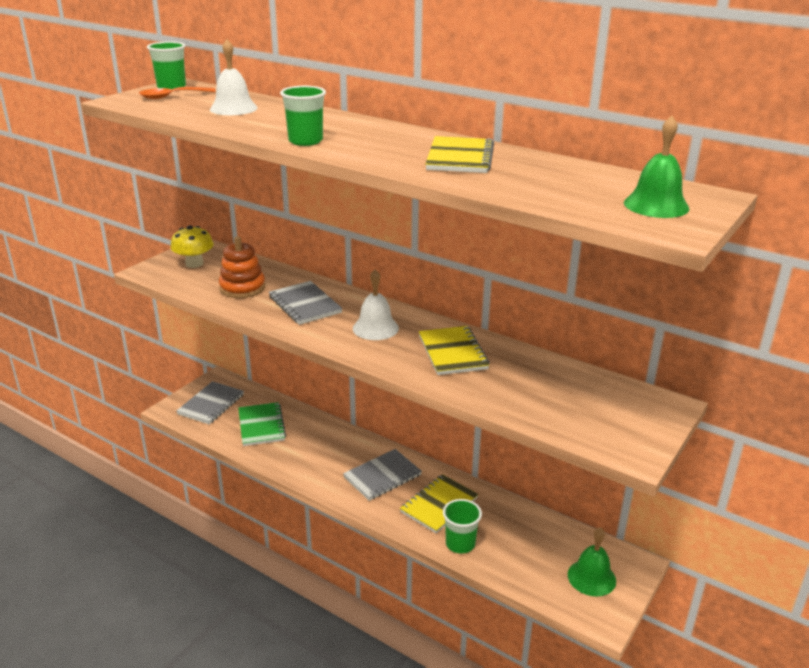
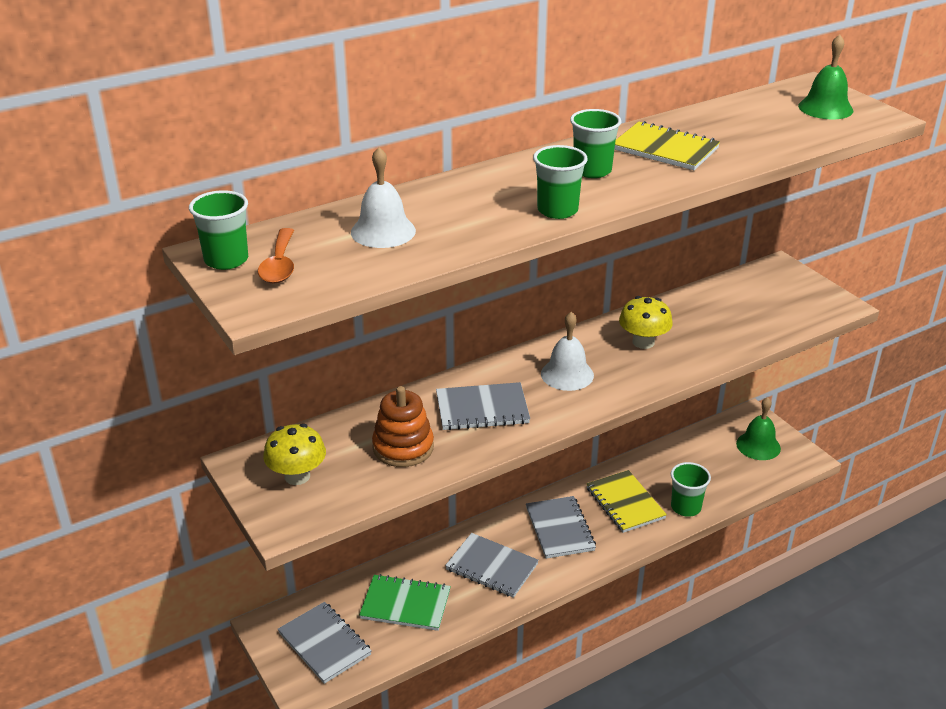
camera: 65 degrees left, 5 degrees up
yellow notebook [419,326,490,375] -> yellow mushroom [619,296,673,349]
none -> grey notebook [445,533,539,598]
none -> green cup [570,109,621,178]

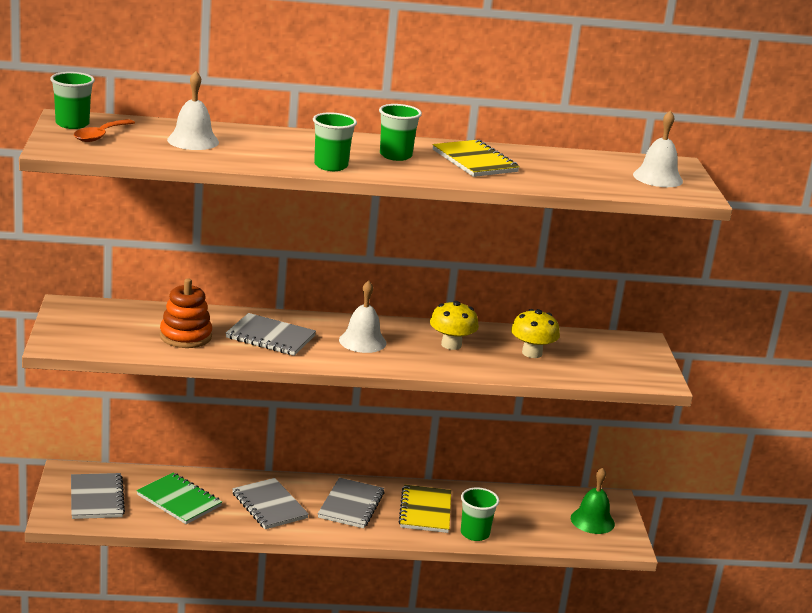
camera: 25 degrees right, 10 degrees down
yellow mushroom [263,424,326,485] -> yellow mushroom moved to [511,309,560,358]
green bell [798,35,853,120] -> white bell [633,110,683,187]

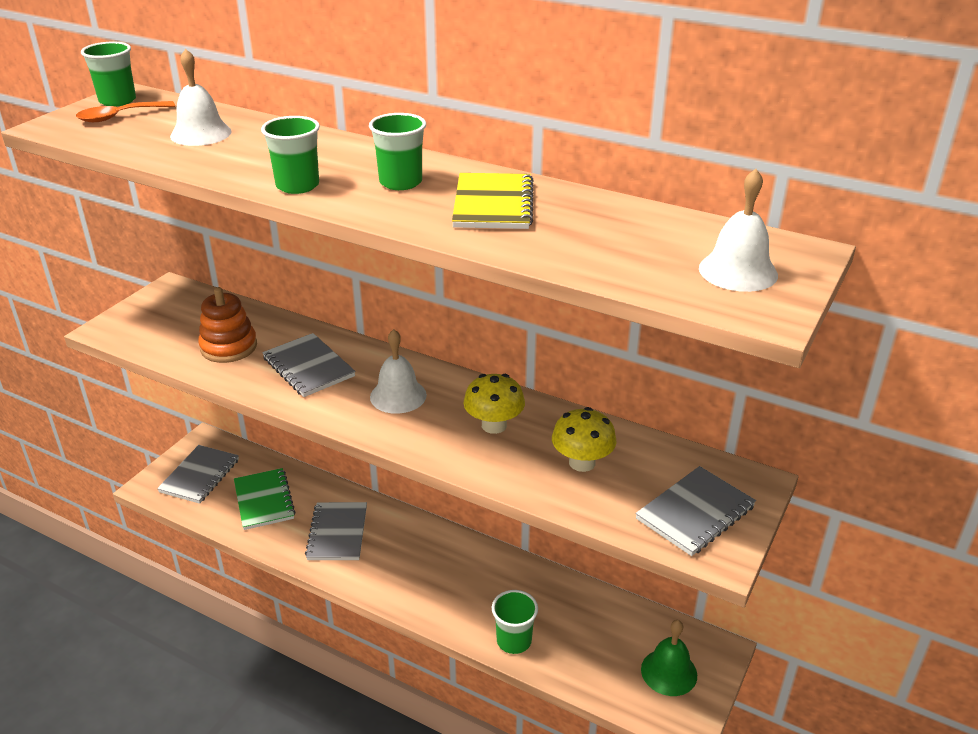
camera: 35 degrees right, 10 degrees up
grey notebook [318,477,384,528] -> grey notebook moved to [635,466,756,556]
yellow notebook [398,485,451,533] -> none

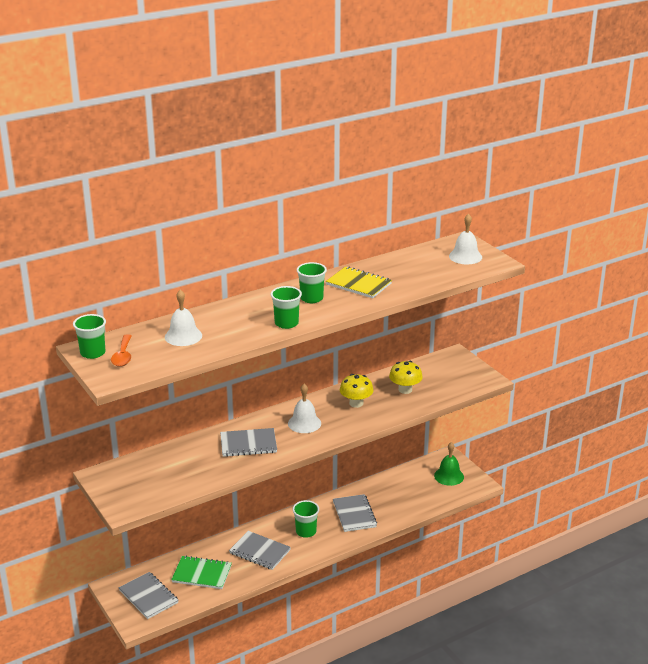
camera: 60 degrees left, 5 degrees down
orange stacking toy [198,287,257,363] -> none
green cup [492,590,538,654] -> green cup moved to [293,500,319,538]
grey notebook [635,466,756,556] -> grey notebook moved to [333,494,377,532]

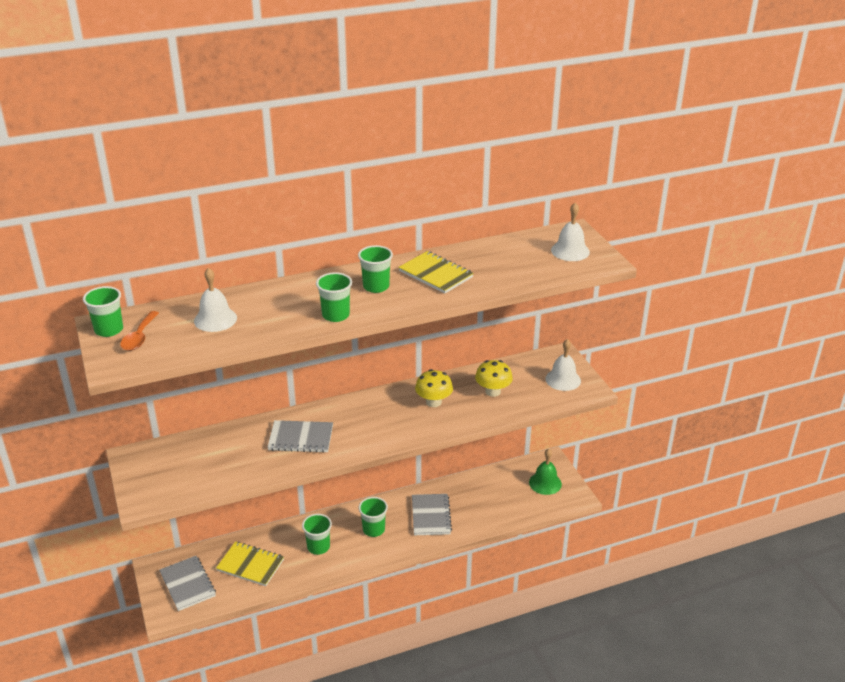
camera: 10 degrees right, 5 degrees up
green notebook [171,555,232,589] -> yellow notebook [216,541,284,586]
grey notebook [229,531,291,570] -> green cup [302,514,332,555]
white bell [288,384,321,433] -> white bell moved to [545,339,581,391]

